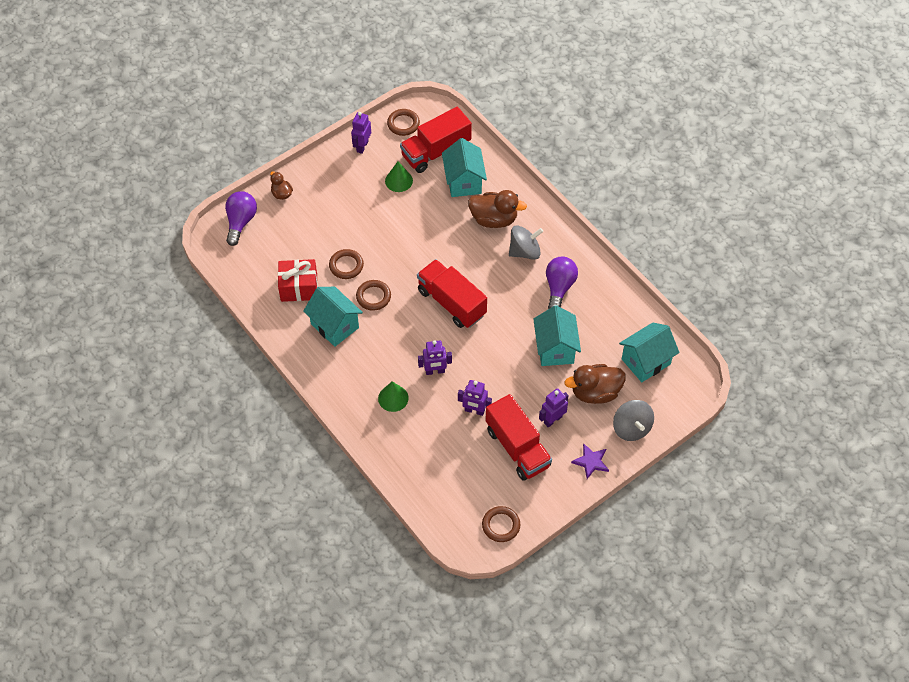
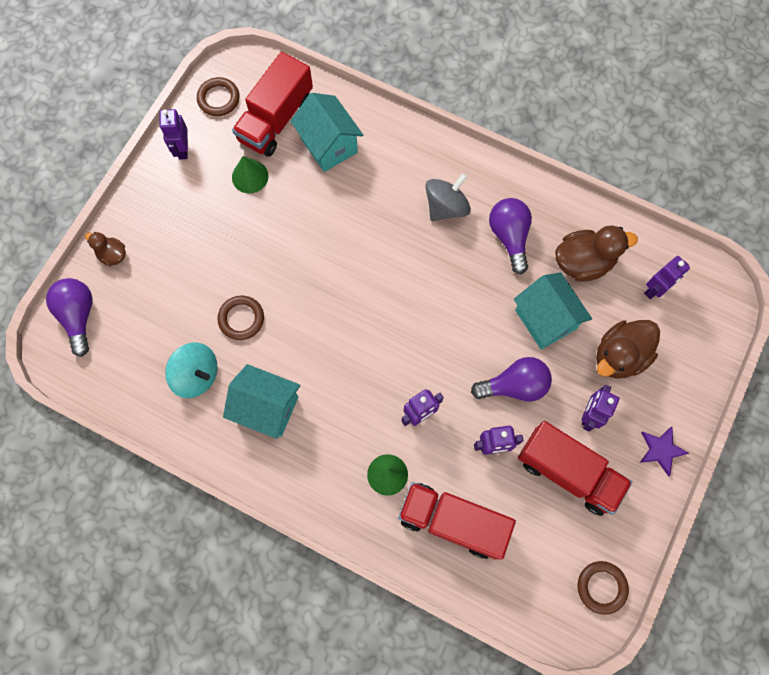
camera: 25 degrees left, 15 degrees up
red gift [278,259,318,302] -> turquoise spinning top [165,342,218,398]
brown ring [356,280,391,311] -> none
red truck [417,259,487,328] -> red truck moved to [398,482,516,560]
brown duck [468,190,527,228] -> brown duck moved to [555,225,638,282]
grey spinning top [613,400,654,441] -> none
turquoise house [619,323,679,382] -> purple robot [644,256,690,299]
none -> purple light bulb [471,357,552,402]

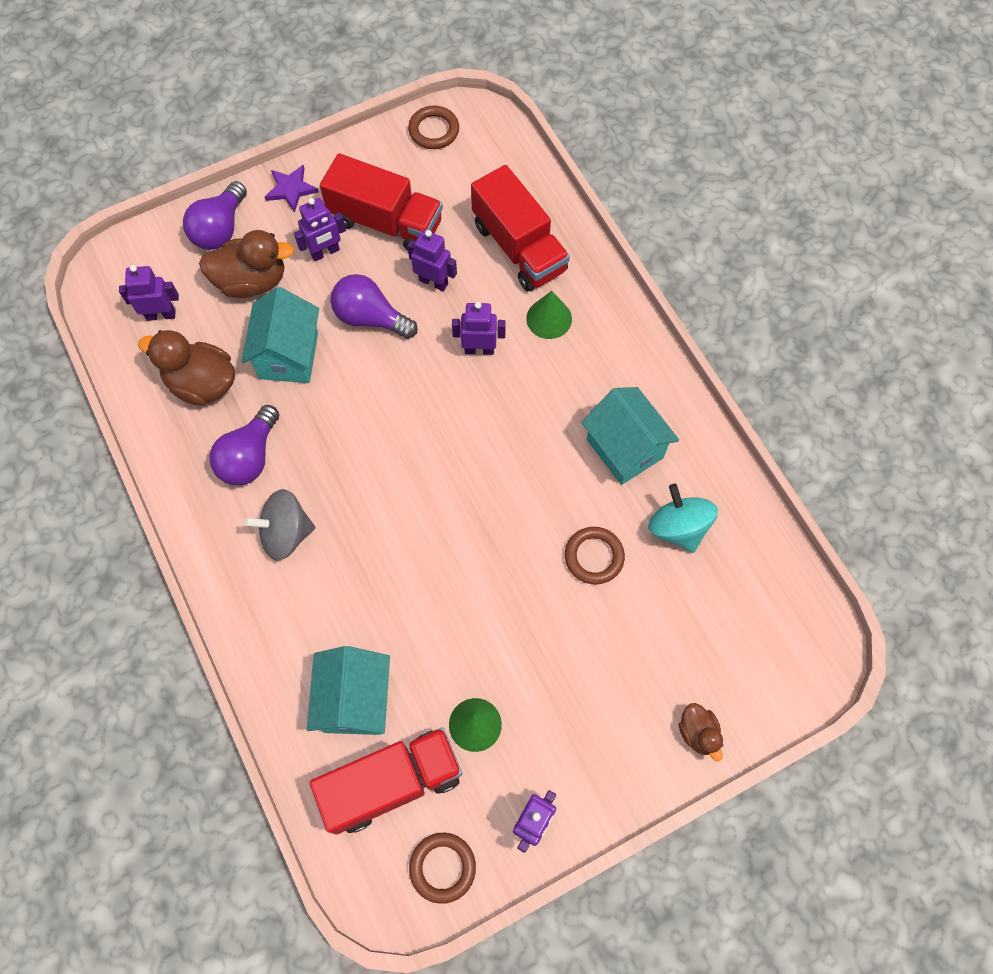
camera: 145 degrees left, 5 degrees down
purple light bulb [46,278,93,357] -> purple light bulb moved to [183,181,247,250]
red truck [518,421,632,516] -> red truck turned 135 degrees clockwise [320,153,443,251]

